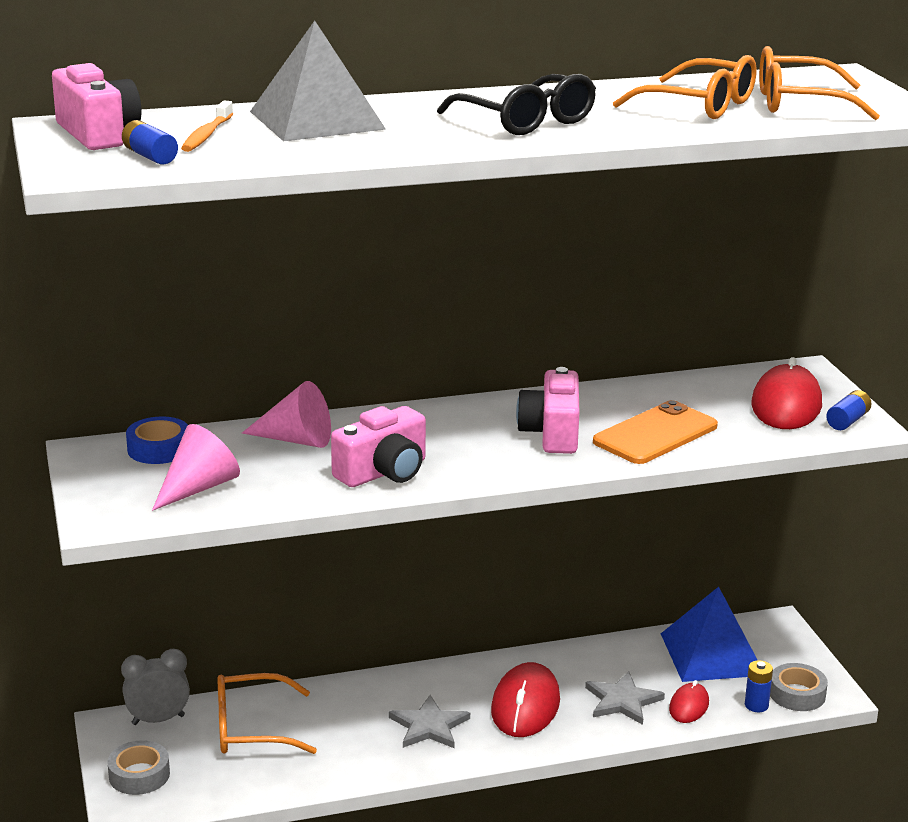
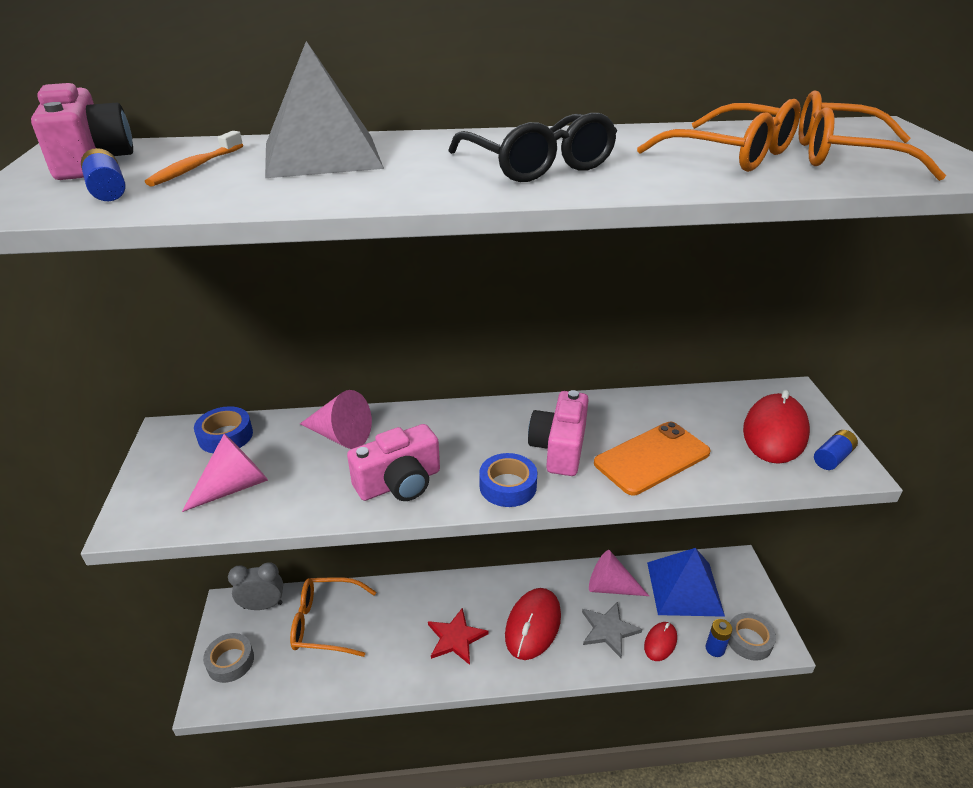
camera: 10 degrees right, 10 degrees up
grey star [389,695,470,748] -> red star [428,607,489,665]
none -> blue tape [479,453,537,507]
none -> pink cone [589,550,649,596]

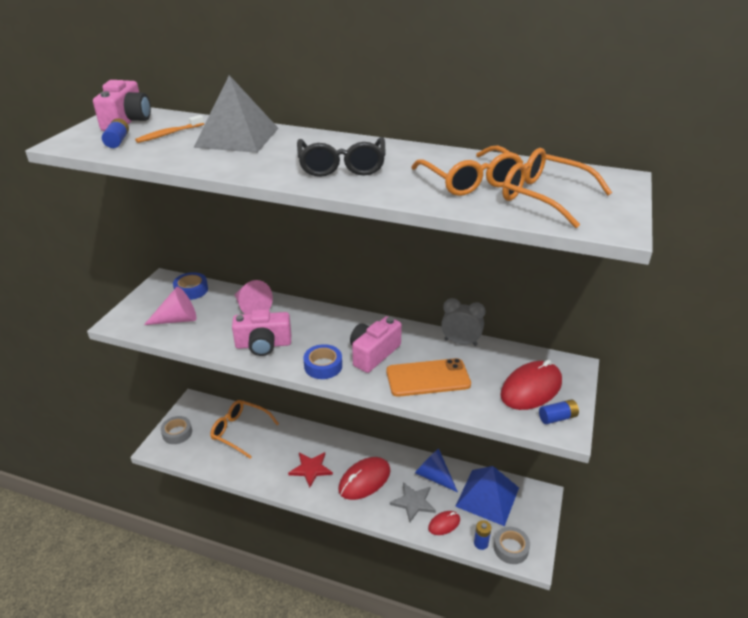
camera: 25 degrees right, 0 degrees up
grey clock [228,562,283,610] -> grey clock moved to [441,298,485,346]
pink cone [589,550,649,596] -> blue cone [415,449,458,492]

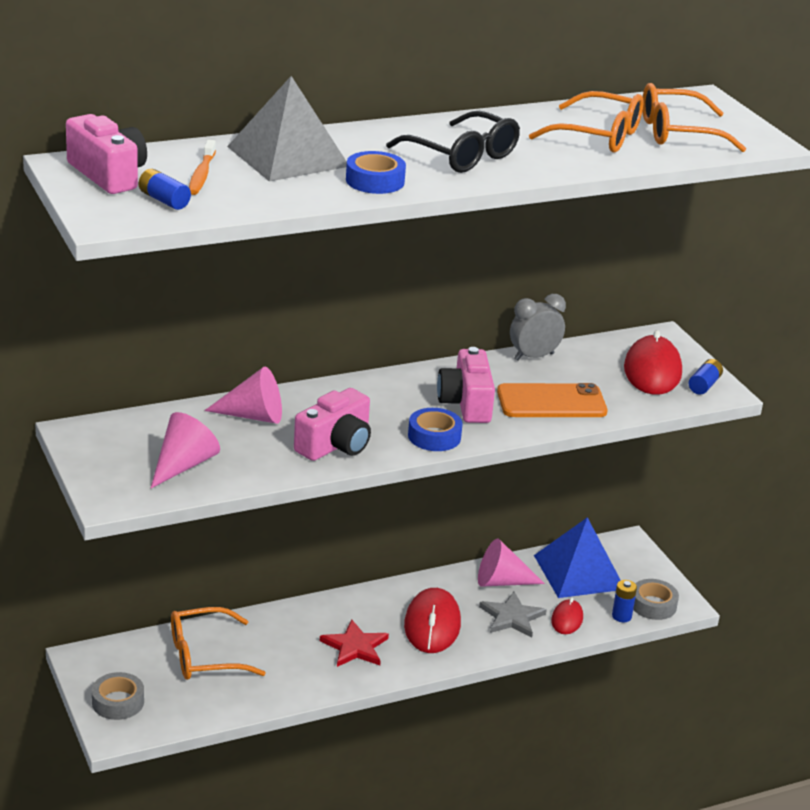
camera: 45 degrees left, 5 degrees down
blue tape [173,272,208,300] -> blue tape moved to [346,151,406,194]
orange phone [386,358,471,397] -> orange phone turned 45 degrees clockwise [497,383,607,417]
blue cone [415,449,458,492] -> pink cone [478,539,545,587]

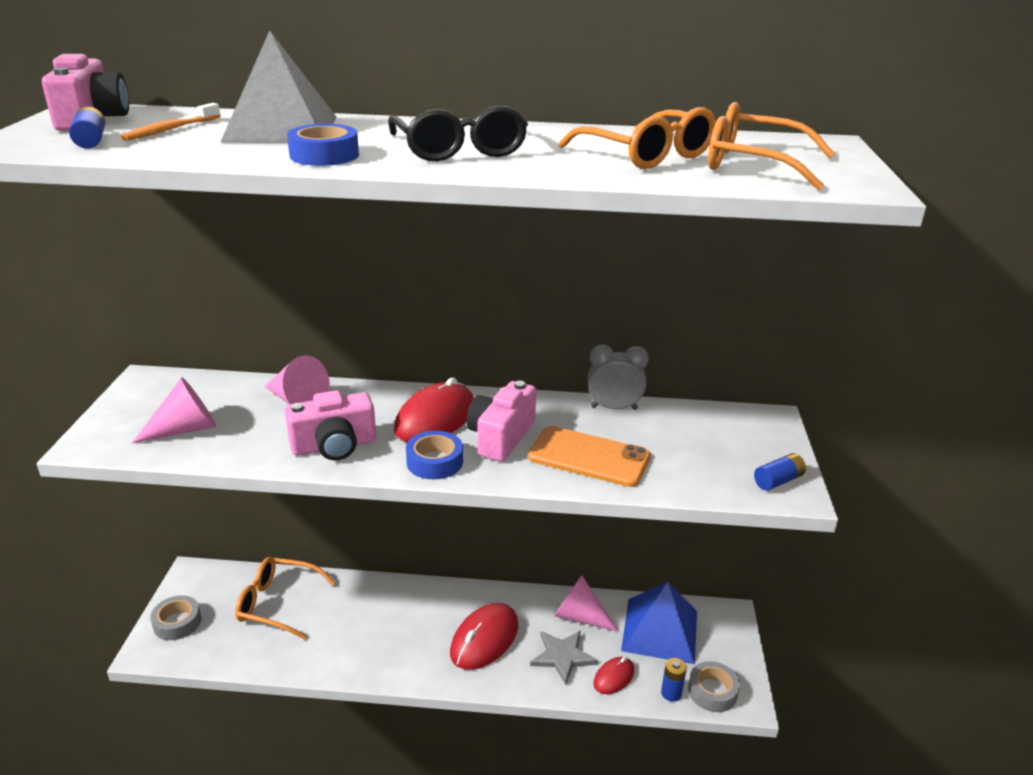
camera: 30 degrees right, 0 degrees up
red star [320,619,389,667] -> none
red mouse [624,330,682,395] -> red mouse moved to [394,377,474,442]

